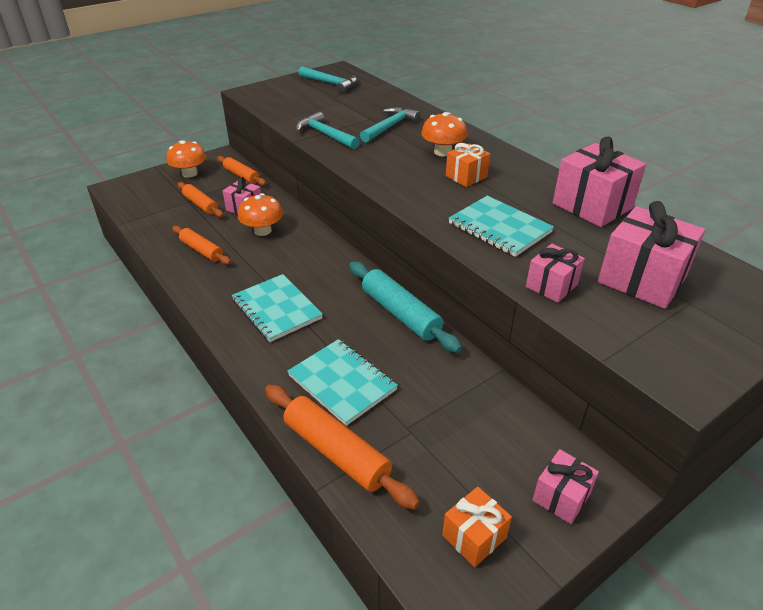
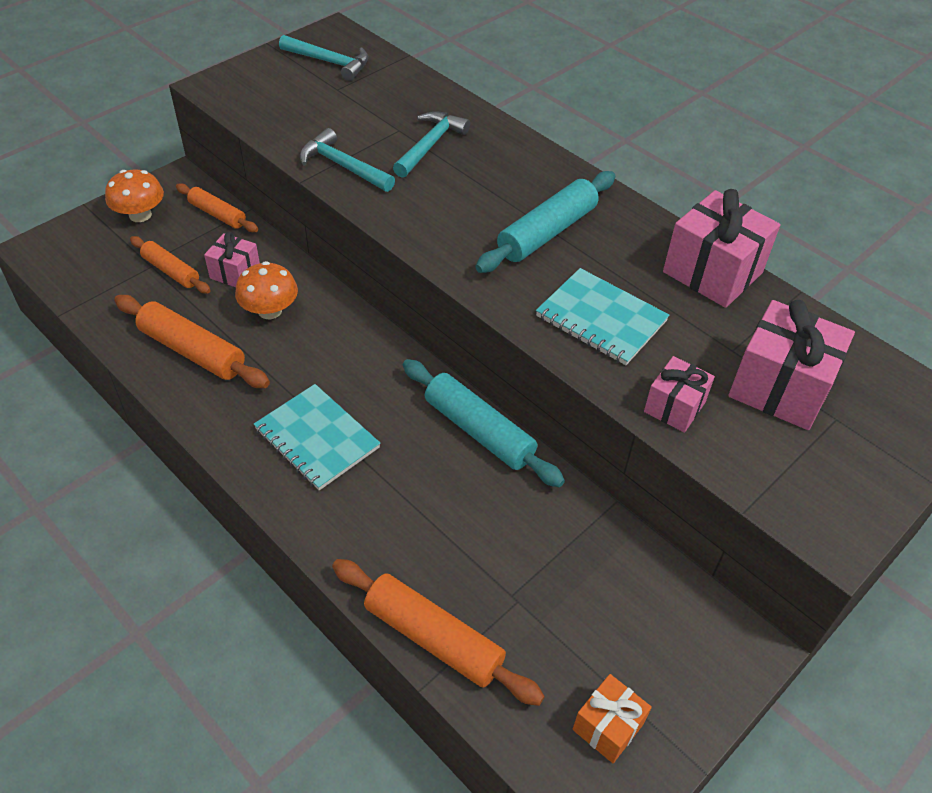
camera: 10 degrees left, 10 degrees up
orange rolling pin [172,226,231,265] -> orange rolling pin [114,295,270,388], size x1.59
turquoise notebook [287,339,398,426] -> none
orange mushroom [421,112,467,156] -> none
orange gift [446,143,490,187] -> turquoise rolling pin [475,171,615,273]
pink gift [532,449,599,524] -> none

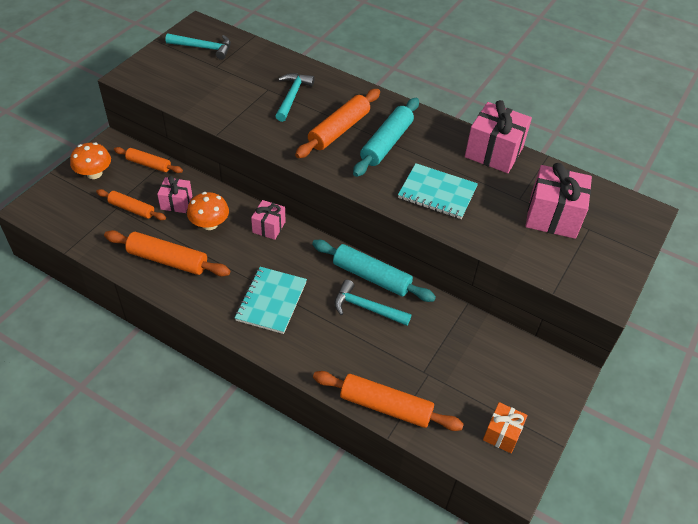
camera: 15 degrees left, 0 degrees up
turquoise notebook [254,384,380,491] -> turquoise notebook turned 75 degrees clockwise [235,267,307,334]
turquoise hammer [300,128,395,192] -> turquoise hammer moved to [334,280,411,326]
pink gift [644,356,715,433] -> pink gift moved to [251,200,286,240]
none -> orange rolling pin [295,89,380,158]

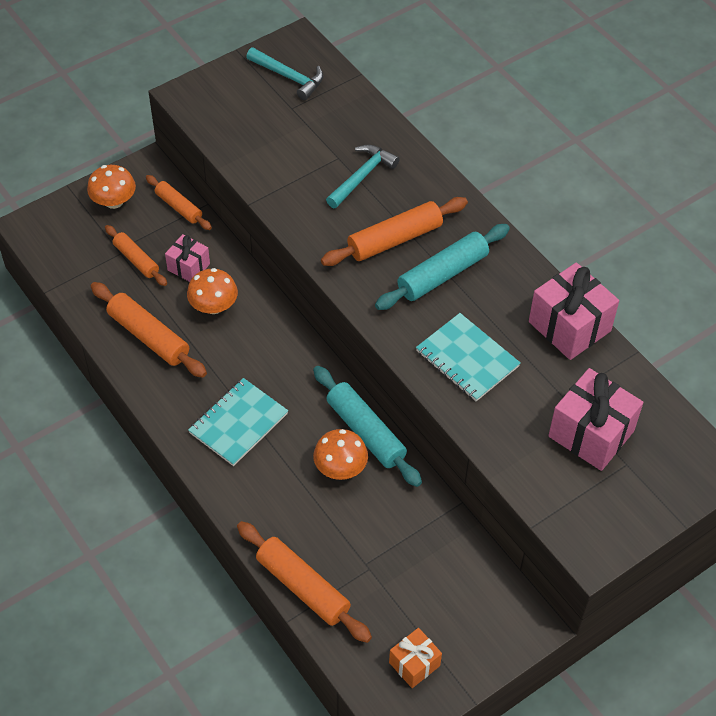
camera: 25 degrees right, 5 degrees up
pink gift [251,200,286,240] -> none
turquoise hammer [334,280,411,326] -> orange mushroom [313,429,368,480]

